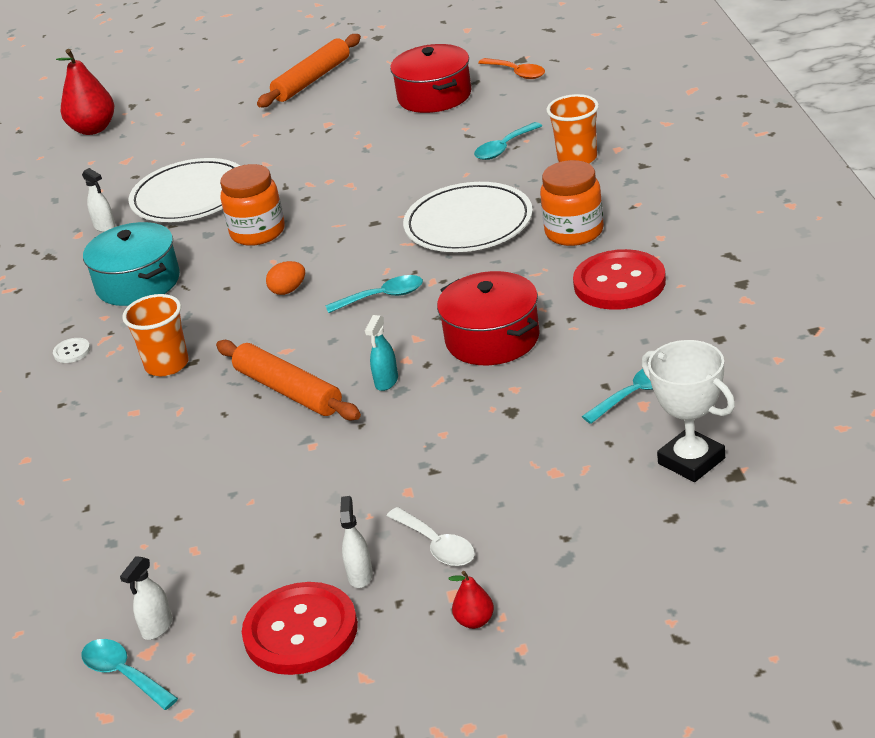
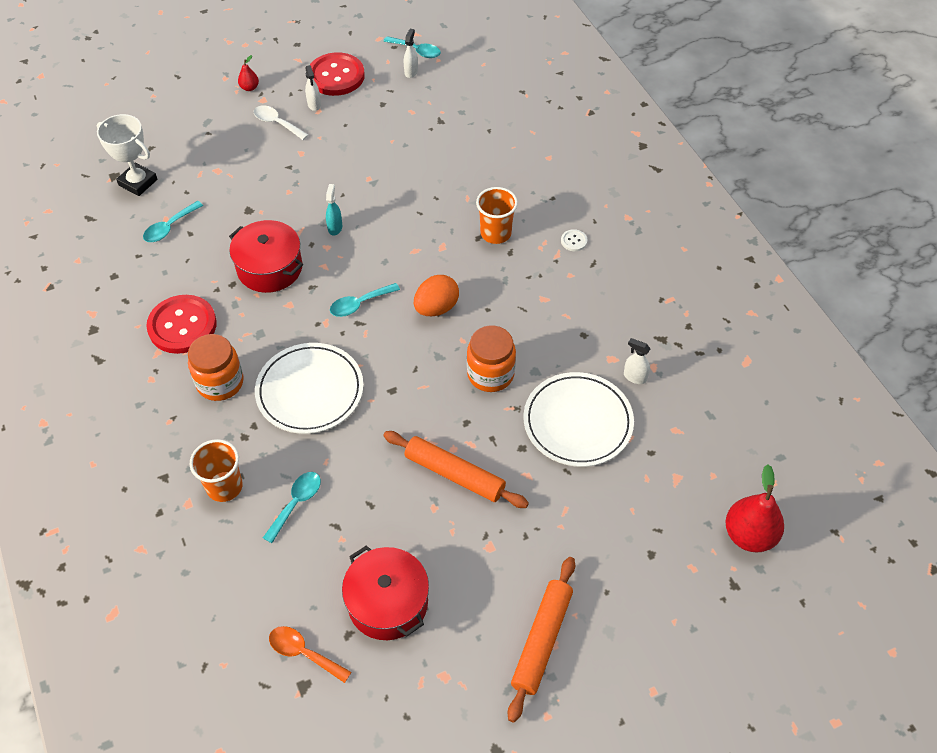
camera: 160 degrees right, 20 degrees up
turquoise pot [83,222,180,306] -> none
orange rolling pin [216,340,361,420] -> orange rolling pin moved to [383,431,529,508]
orange egg [266,261,305,295] -> orange egg [414,275,459,316], size x1.61

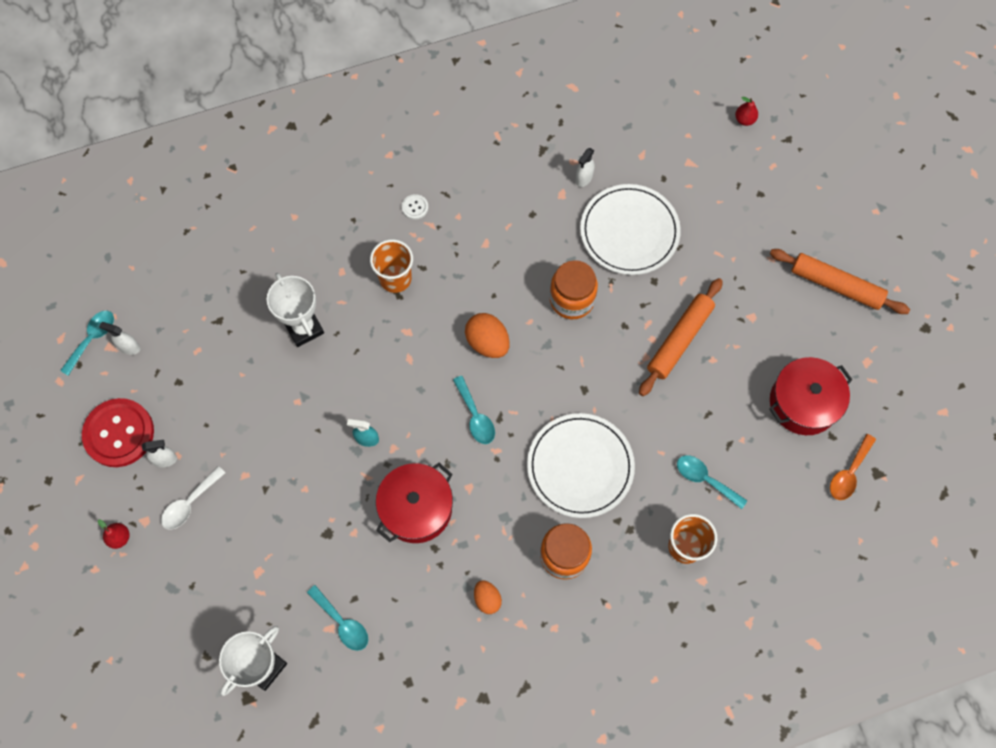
camera: 85 degrees left, 15 degrees up
red button [146,295,217,354] -> orange egg [474,580,502,614]
red pear [726,464,784,552] -> red pear [735,97,758,126], size x0.49
none -> white trophy [267,273,324,347]

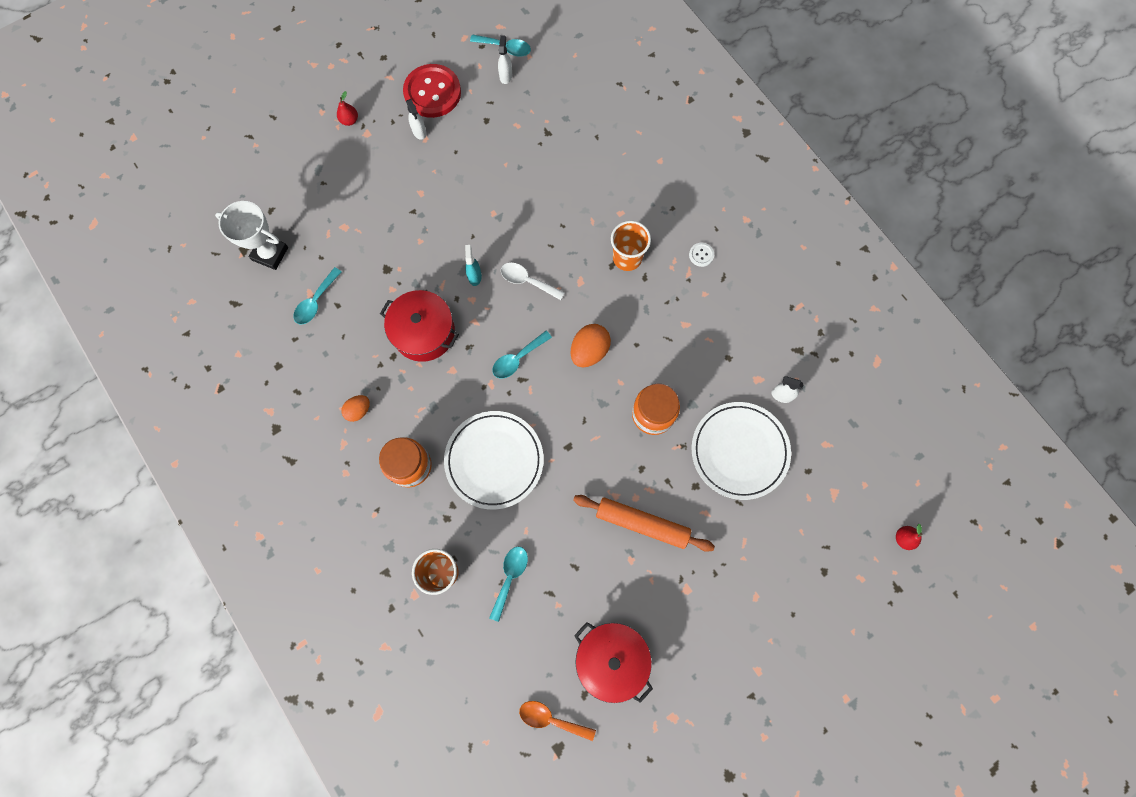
camera: 75 degrees right, 5 degrees up
white spoon [161,466,225,530] -> white spoon moved to [501,263,565,300]
white trophy [267,273,324,347] -> none
orange rolling pin [770,249,910,314] -> none

